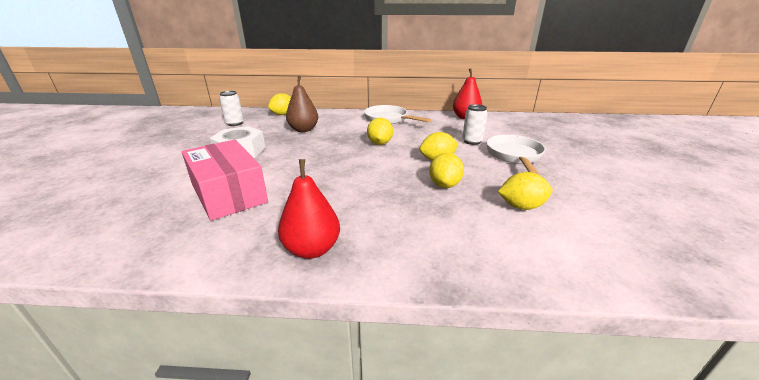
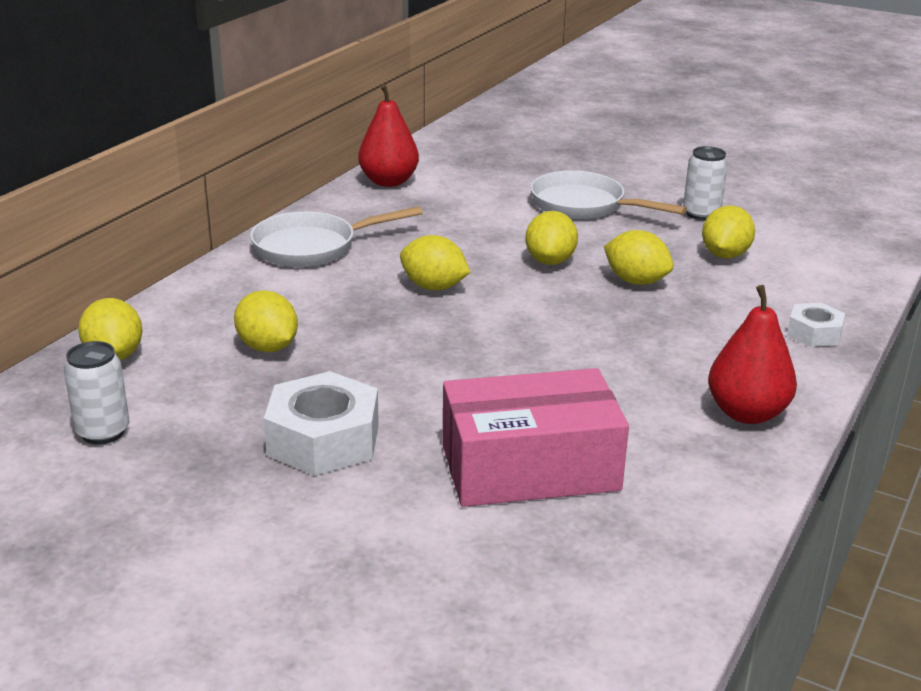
camera: 65 degrees left, 0 degrees up
brown pear [286,76,318,132] -> yellow lemon [234,290,298,352]
white can [462,104,488,145] -> white can moved to [683,146,728,221]
none -> white nut [787,302,845,347]

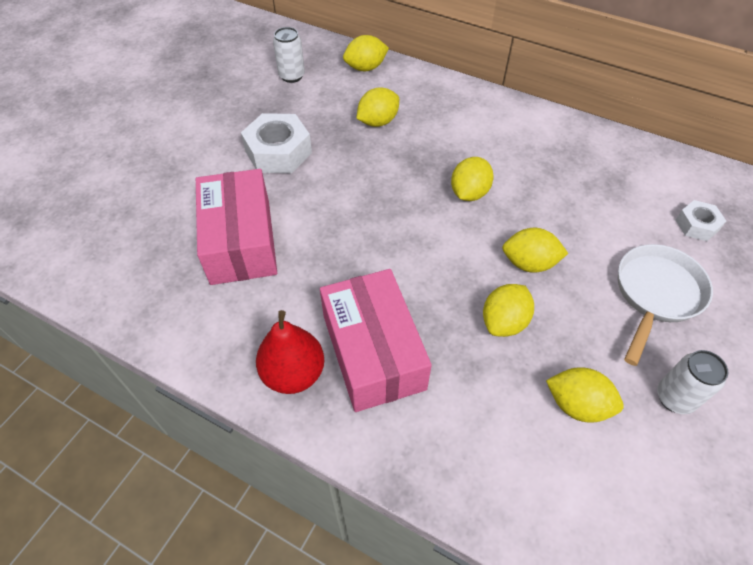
camera: 90 degrees right, 25 degrees up
white pan [250,206,423,267] -> none
red pear [358,84,419,187] -> none
white nut [787,302,845,347] -> white nut moved to [676,200,726,241]
none -> pink box [320,269,432,412]

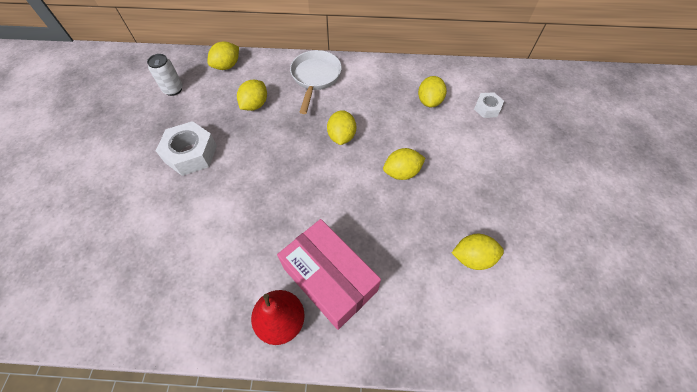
camera: 25 degrees left, 5 degrees up
pink box [196,169,277,285] -> none
yellow lemon [483,284,534,337] -> yellow lemon moved to [418,76,447,107]
white pan [618,244,713,366] -> white pan moved to [290,50,342,114]
white can [657,350,728,414] -> none

